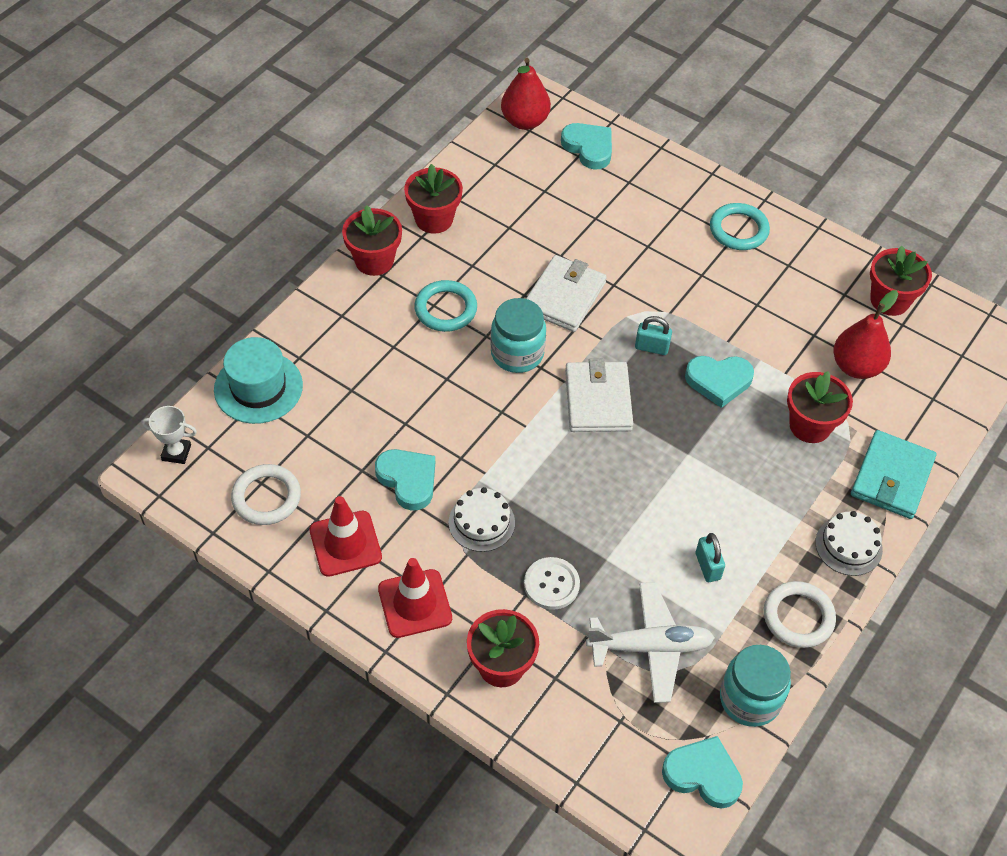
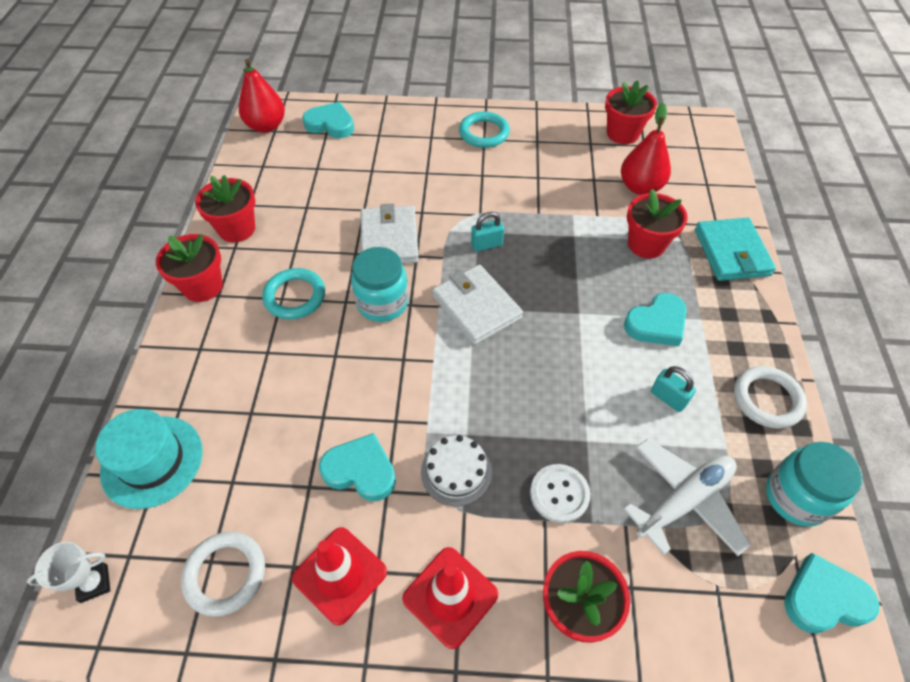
camera: 30 degrees left, 0 degrees up
turquoise heart [685,356,754,408] -> turquoise heart moved to [624,293,687,346]
white cake [815,511,883,576] -> none

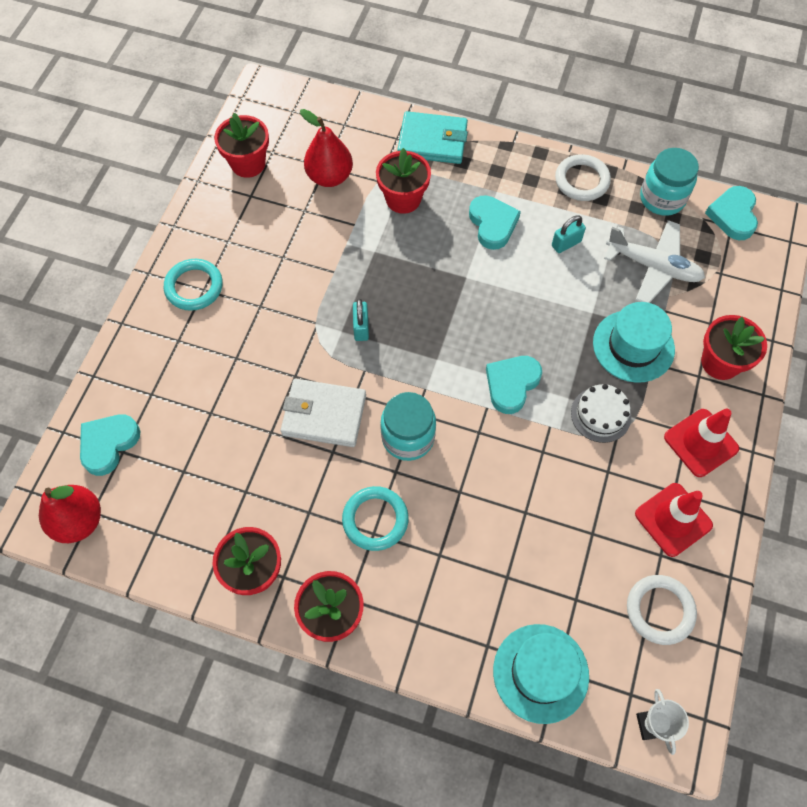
camera: 75 degrees left, 10 degrees up
turquoise heart [319,433,396,501] -> turquoise heart moved to [486,356,542,414]
white wallet [432,265,523,345] -> none
white button [530,464,590,523] -> turquoise hat [593,302,675,383]
white plane [624,438,751,556] -> white plane turned 135 degrees clockwise [604,220,705,303]

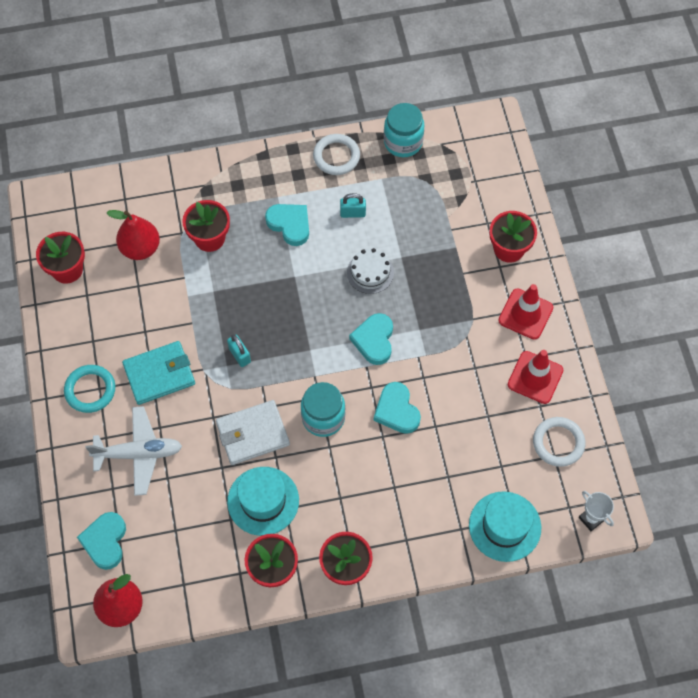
camera: 30 degrees left, 0 degrees up
turquoise ring [342,486,409,551] -> none
turquoise wallet [397,111,468,164] -> turquoise wallet moved to [122,341,195,405]
turquoise padlock [552,215,586,253] -> turquoise padlock turned 60 degrees clockwise [340,193,366,218]
white cake [571,384,631,443] -> white cake moved to [347,248,394,294]
turquoise hat [593,302,675,383] -> turquoise hat moved to [227,467,299,536]
white plane [604,220,705,303] -> white plane moved to [86,406,182,496]
turquoise heart [705,186,758,240] -> turquoise heart moved to [374,382,421,434]

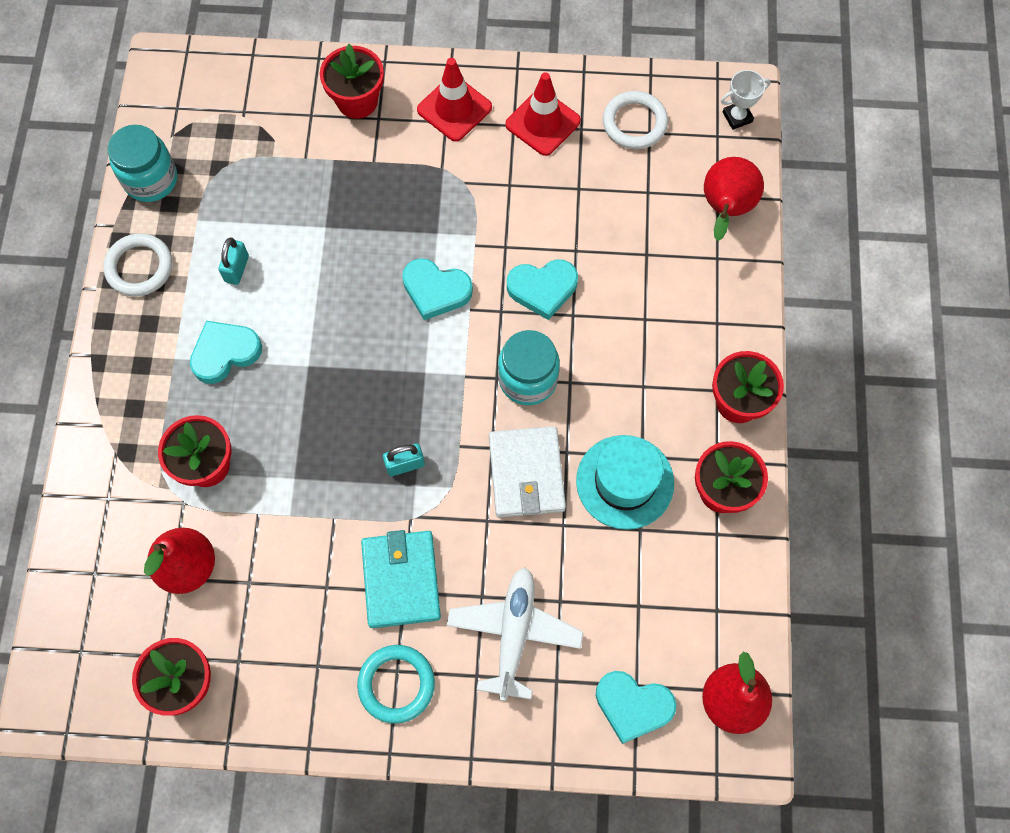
camera: 75 degrees left, 5 degrees up
white cake [347,248,394,294] -> none
turquoise hat [469,491,541,562] -> red pear [704,157,764,241]

